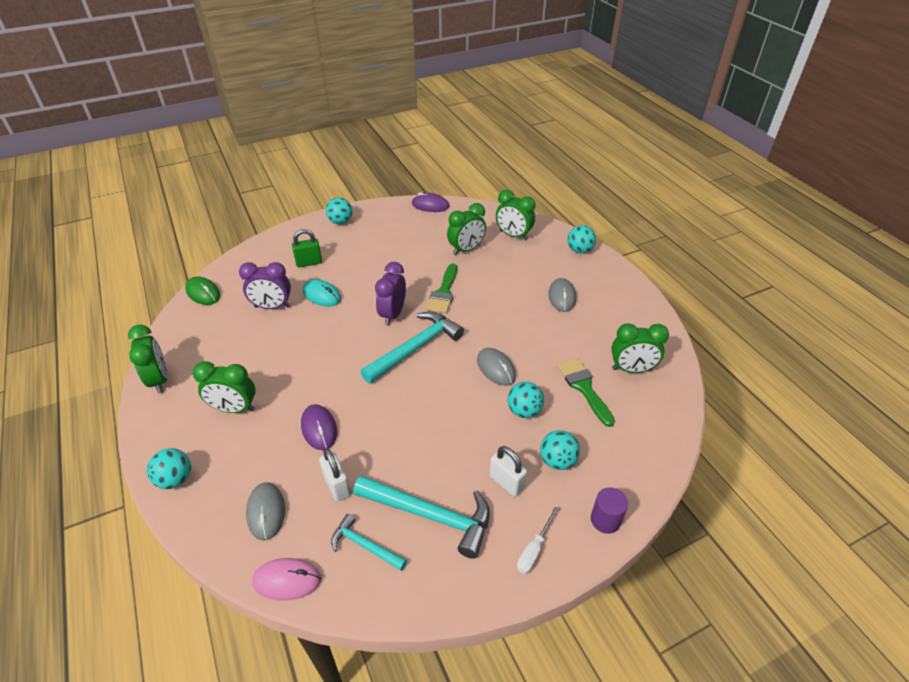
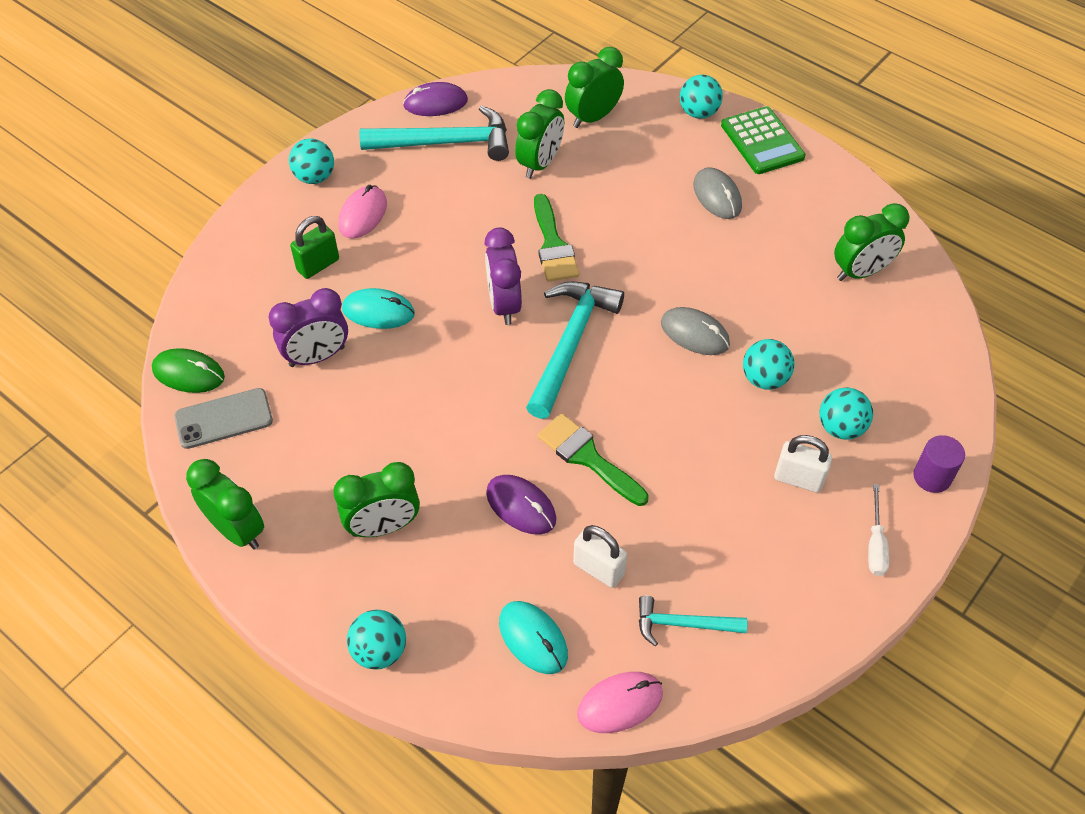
camera: 25 degrees left, 10 degrees up
grey mouse [246,482,285,540] -> turquoise mouse [499,601,568,674]
turquoise hammer [353,476,490,559] -> turquoise hammer moved to [359,105,509,161]
green clock [496,190,535,240] -> green clock turned 135 degrees clockwise [565,47,624,128]
green brush [557,358,615,427] -> green brush moved to [537,414,649,506]
none -> grey phone [174,388,273,449]
none -> pink mouse [338,185,387,239]
none -> green calculator [721,106,805,174]

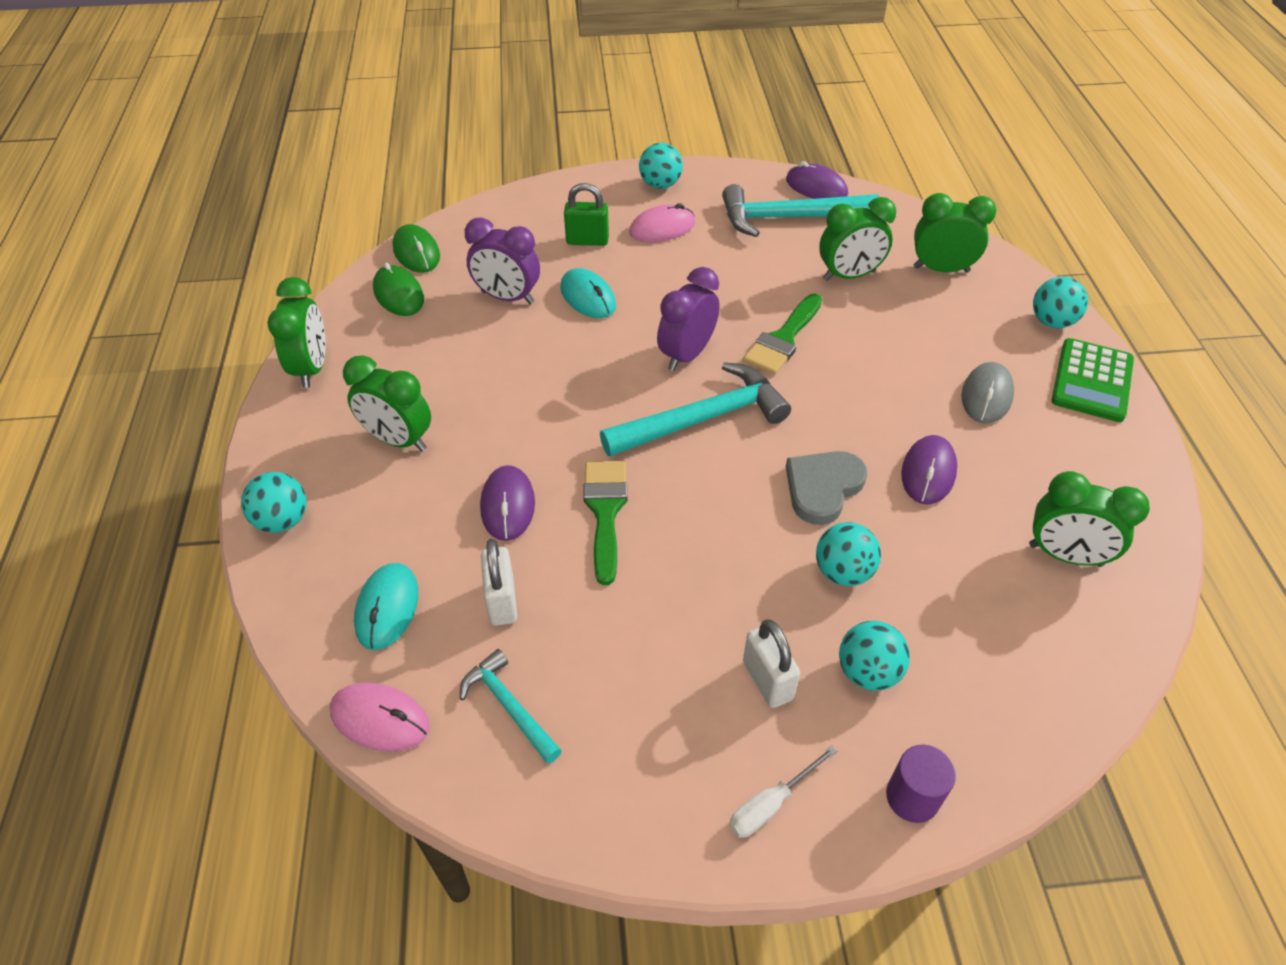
camera: 45 degrees right, 5 degrees down
grey phone [174,388,273,449] -> green mouse [373,263,424,316]
turquoise hammer [359,105,509,161] -> turquoise hammer turned 135 degrees clockwise [722,184,879,237]
grey mouse [661,307,730,355] -> grey heart [786,451,867,525]
none -> purple mouse [901,435,957,505]

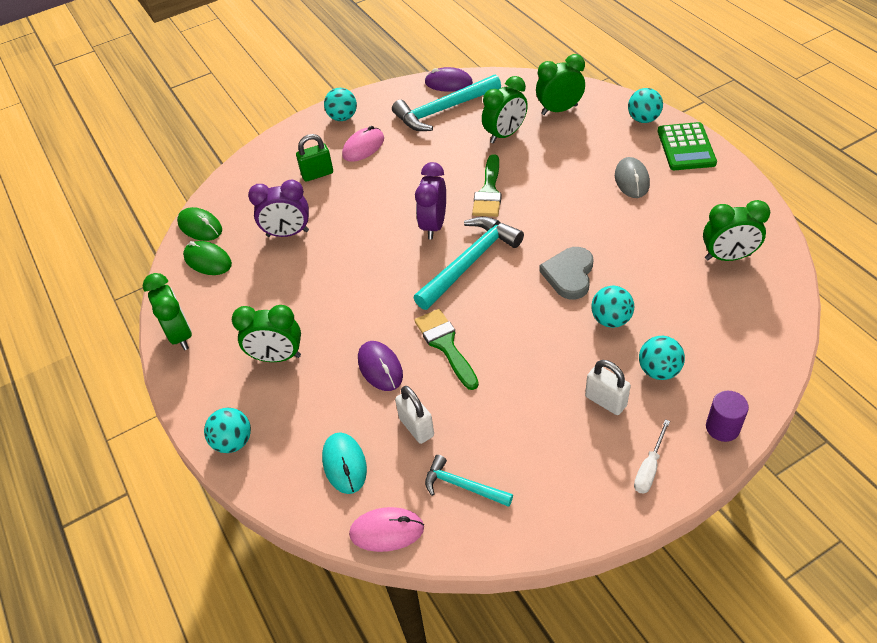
camera: 20 degrees left, 0 degrees up
turquoise mouse [560,268,616,318] -> none
purple mouse [901,435,957,505] -> none

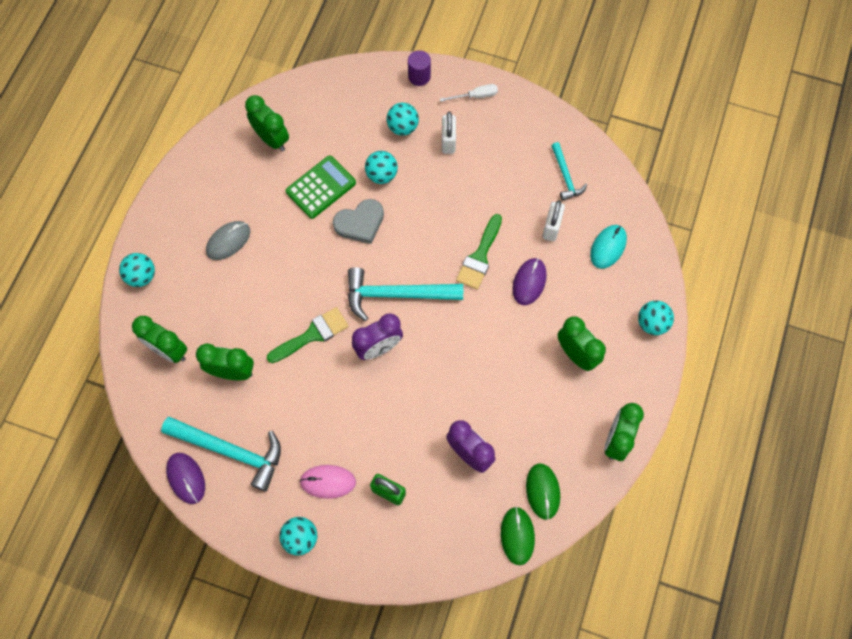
camera: 135 degrees left, 20 degrees up
pink mouse [349,507,424,552] -> none
green calculator [658,122,717,170] -> green calculator moved to [286,155,356,219]

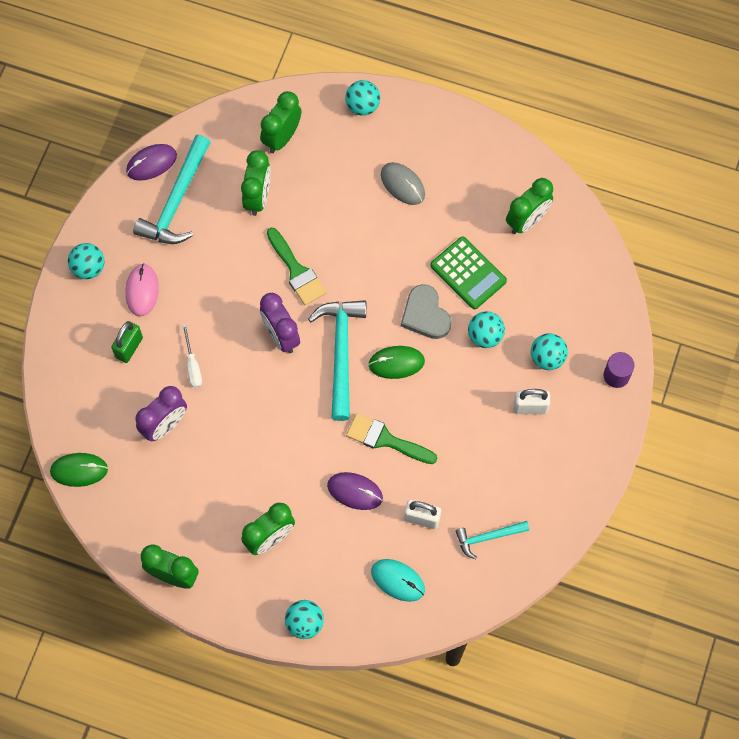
camera: 90 degrees right, 0 degrees up
white screwdriver [440,84,498,102] -> white screwdriver moved to [182,324,202,388]
green mouse [526,463,560,520] -> green mouse moved to [368,346,425,379]

